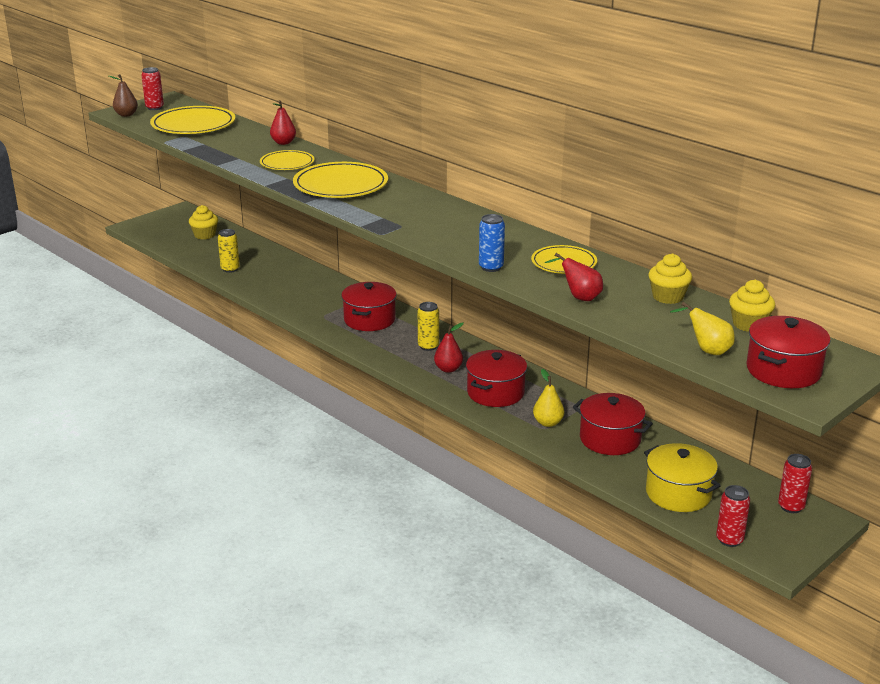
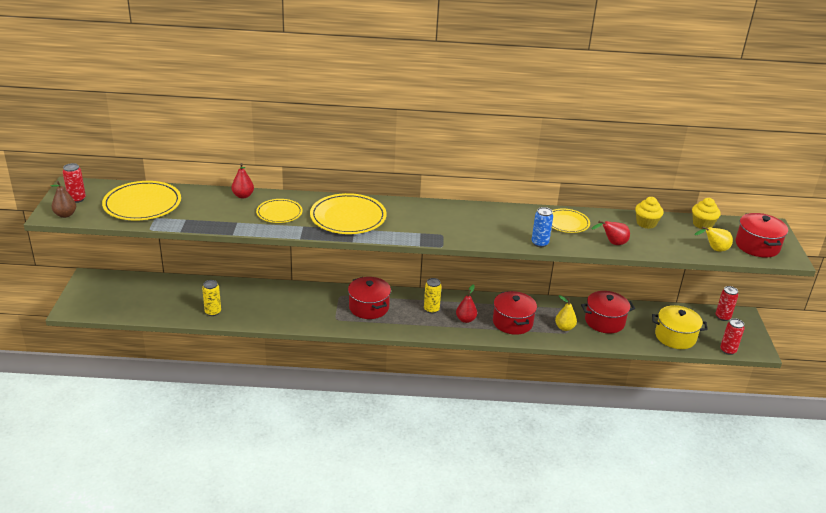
camera: 45 degrees left, 5 degrees up
yellow cupcake [189,205,218,239] -> none

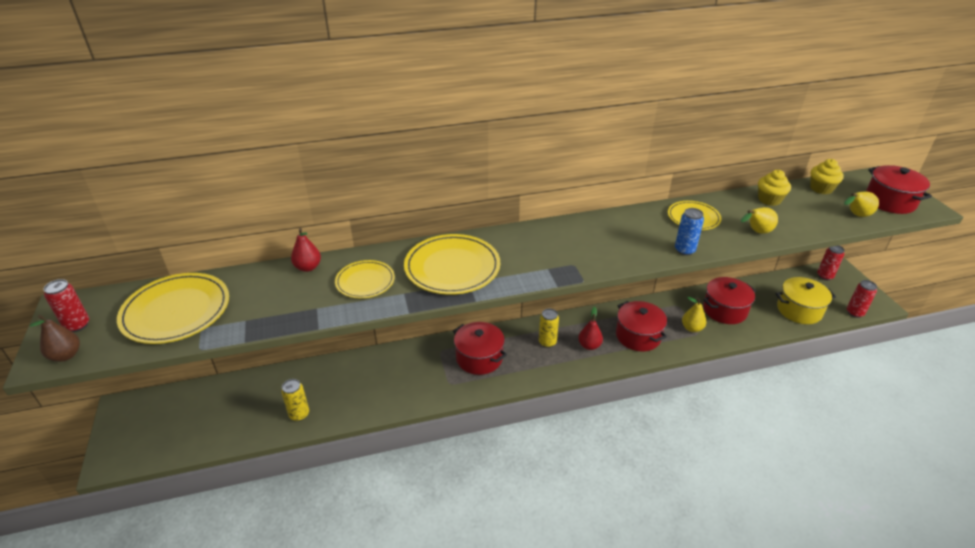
camera: 15 degrees left, 5 degrees up
red pear [592,221,630,245] -> yellow pear [741,207,778,234]

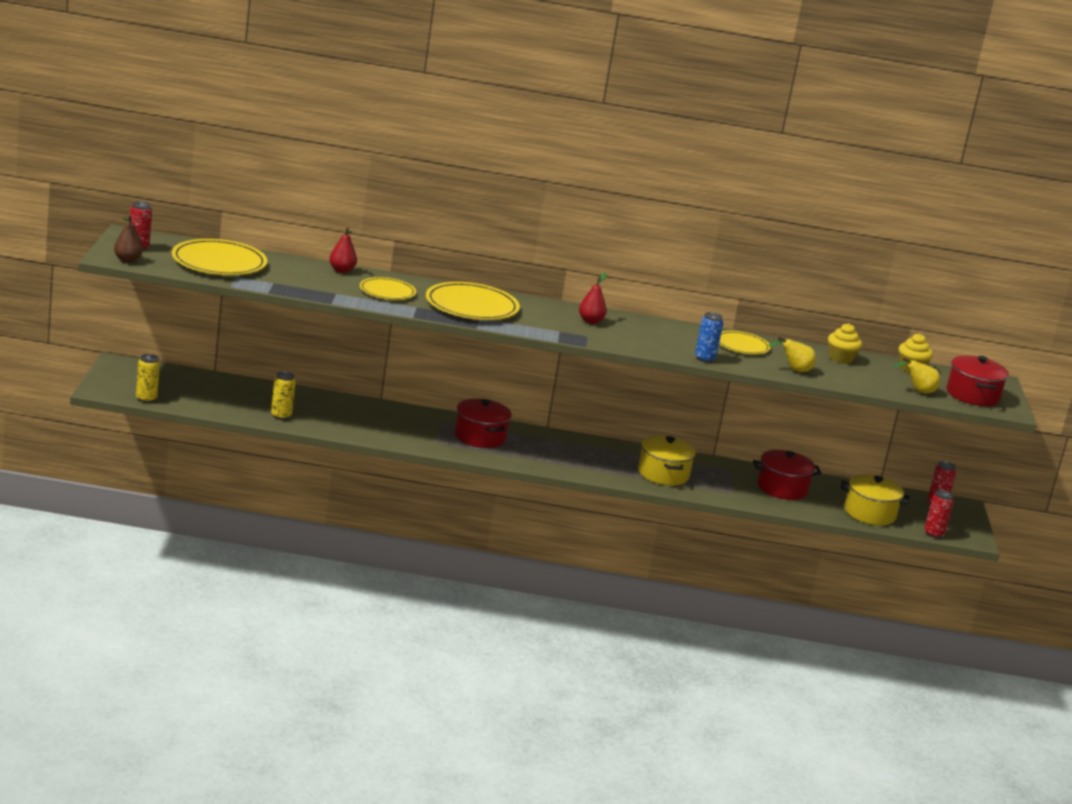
camera: 15 degrees right, 15 degrees down
yellow can [539,309,559,348] -> yellow can moved to [136,354,160,403]
red pear [578,307,603,350] -> red pear moved to [579,273,607,324]
red pot [616,301,667,351] -> yellow pot [638,435,696,486]
yellow pear [682,297,706,332] -> none

